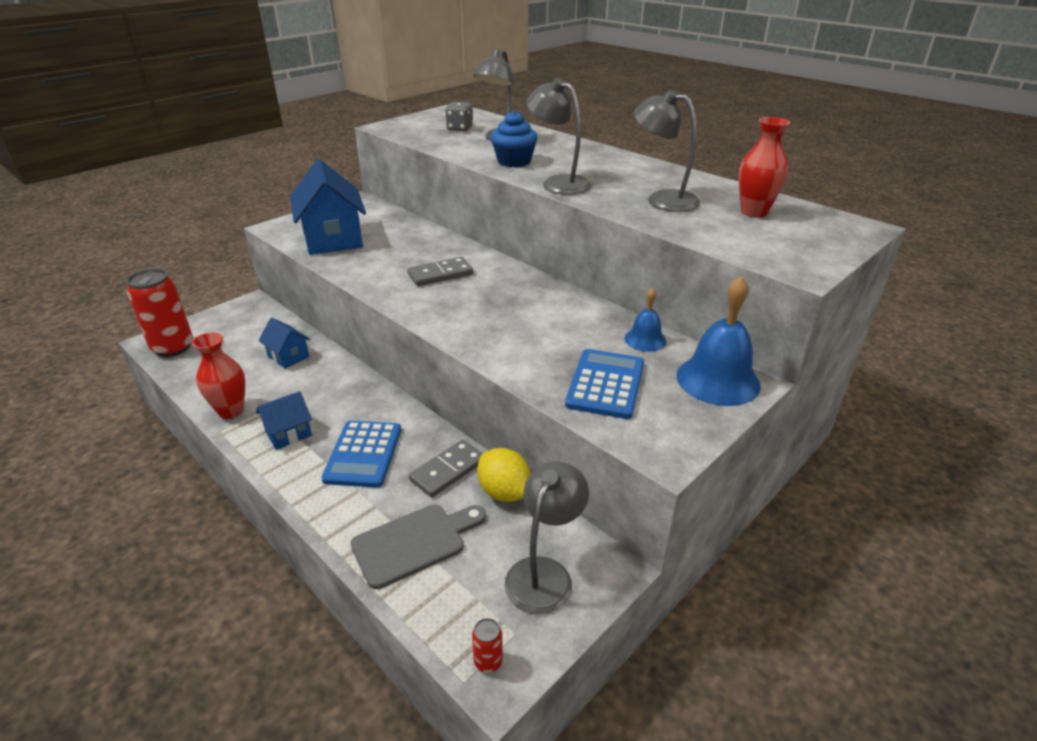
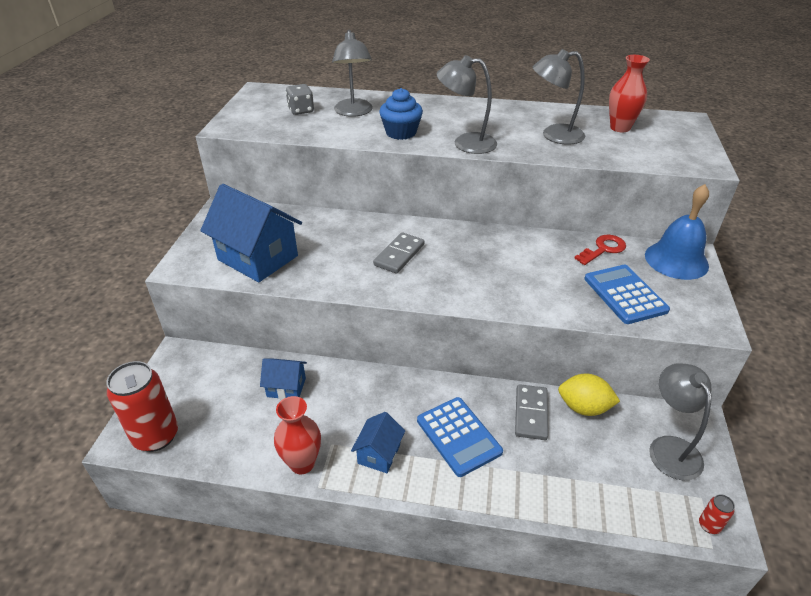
camera: 35 degrees left, 5 degrees up
grey cutting board [351,505,486,589] -> none
blue bell [624,287,666,352] -> red key [574,235,626,265]

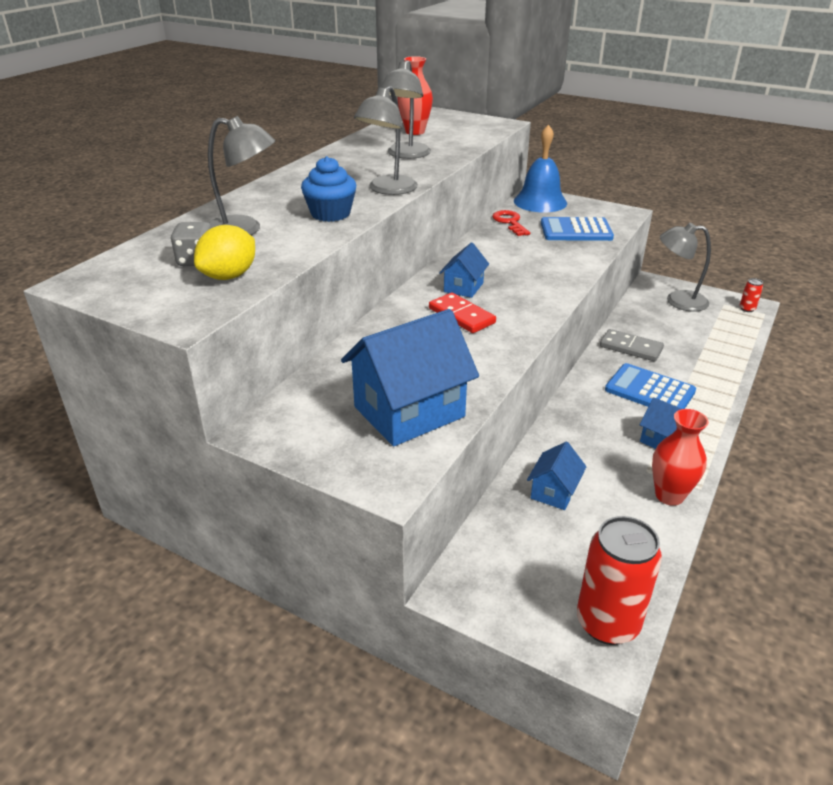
camera: 70 degrees left, 5 degrees down
grey domino [373,232,424,274] -> red domino [429,293,496,333]
blue calculator [417,397,503,477] -> blue calculator turned 135 degrees counterclockwise [605,363,696,409]
yellow lemon [558,374,620,416] -> yellow lemon moved to [194,225,255,280]
none -> blue house [439,243,489,298]

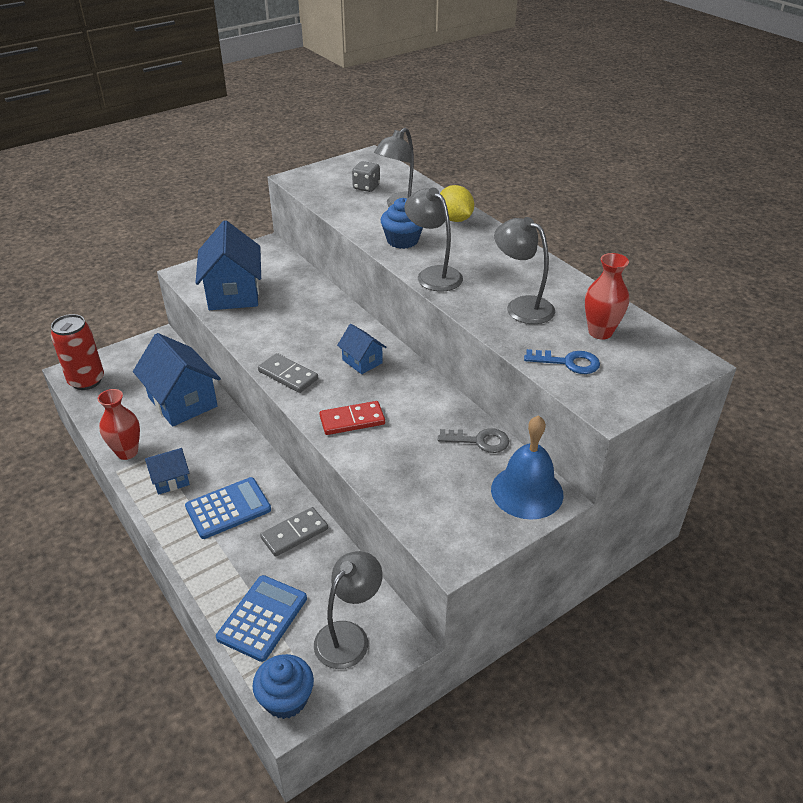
camera: 115 degrees right, 5 degrees up
yellow lemon [194,225,255,280] -> yellow lemon moved to [440,185,474,222]
red domino [429,293,496,333] -> red domino moved to [319,401,385,435]
red key [492,210,530,236] -> grey key [438,428,509,453]
blue house [527,442,587,510] -> blue house [133,333,221,427], size x1.95
blue calculator [541,217,614,241] -> blue calculator moved to [216,575,307,662]
red can [740,278,763,312] -> blue cupcake [252,654,314,719]
none -> grey domino [258,353,318,393]
none -> blue key [524,349,600,374]

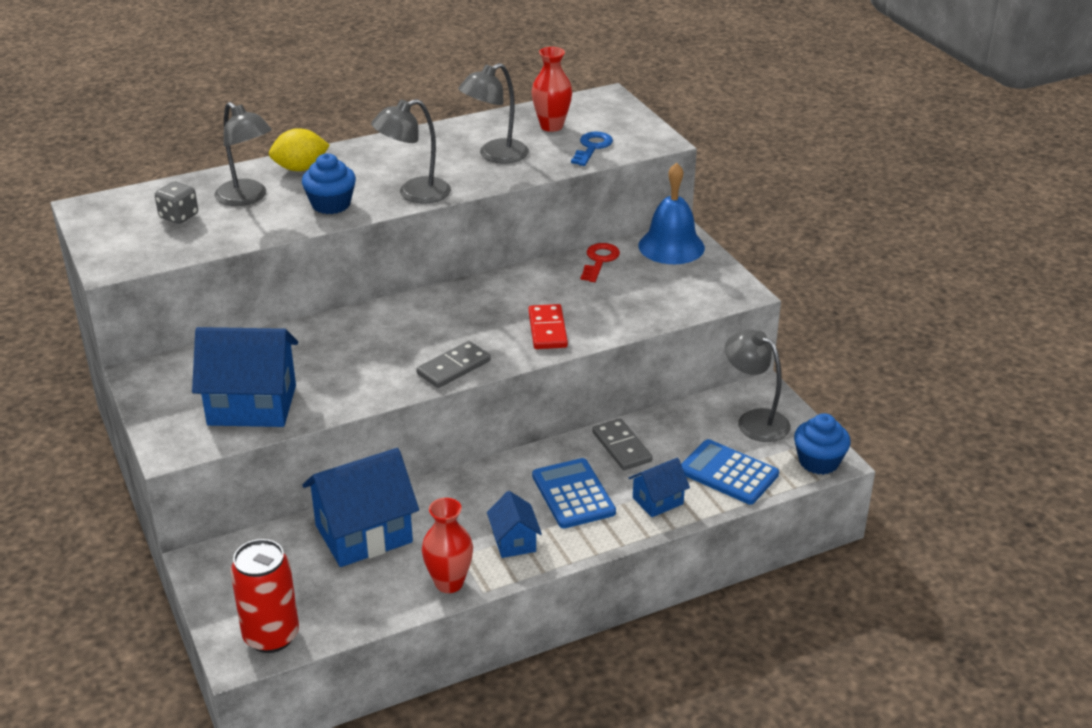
camera: 80 degrees left, 5 degrees down
blue house [337,324,387,374] -> blue house moved to [629,458,690,517]
grey key [438,428,509,453] -> red key [581,243,620,282]

